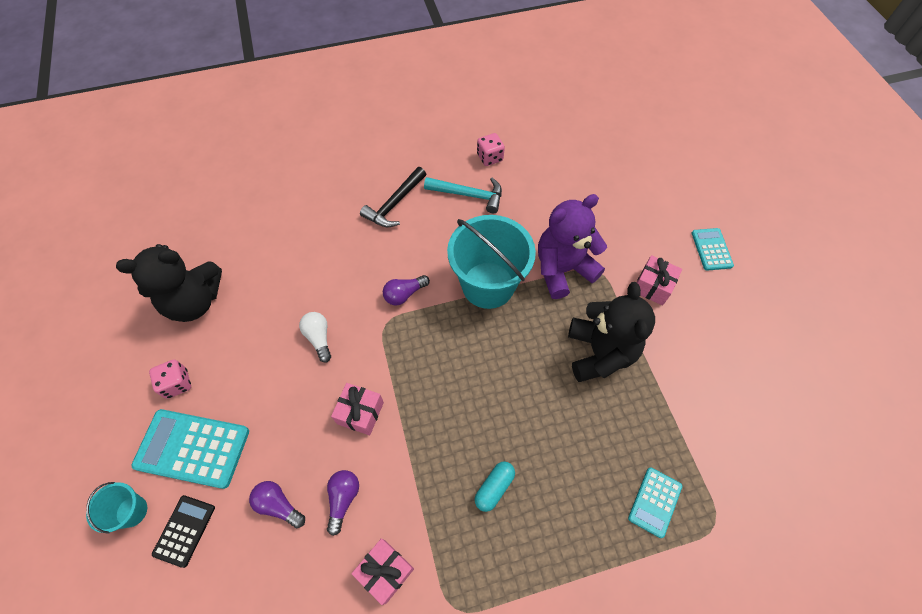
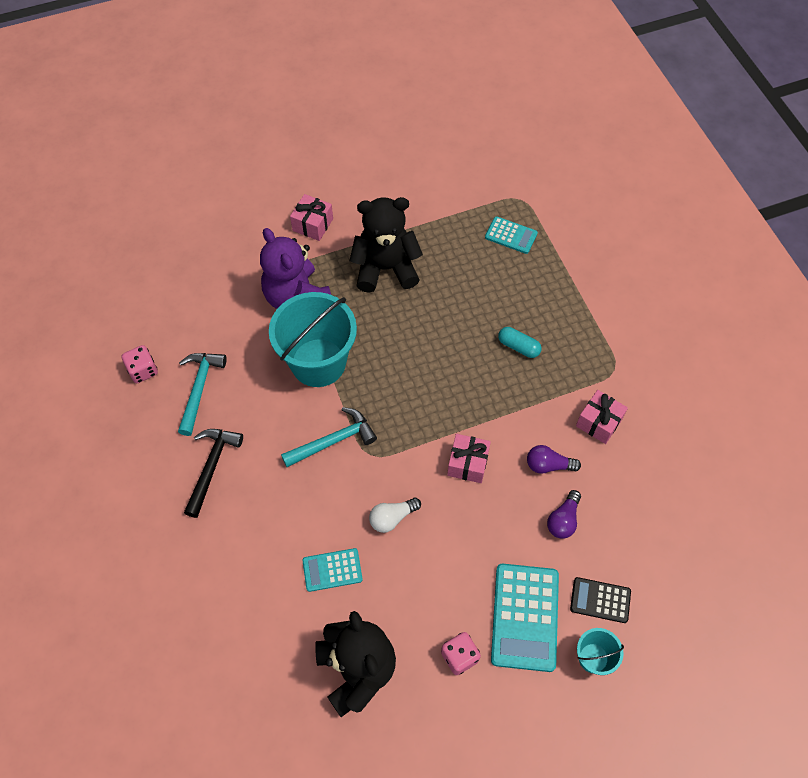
camera: 95 degrees left, 0 degrees up
black hammer [360,167,426,228] -> black hammer turned 105 degrees counterclockwise [184,429,243,518]
purple light bulb [383,275,430,305] -> turquoise hammer [281,407,377,467]
turquoise calculator [692,228,734,271] -> turquoise calculator moved to [302,548,363,592]

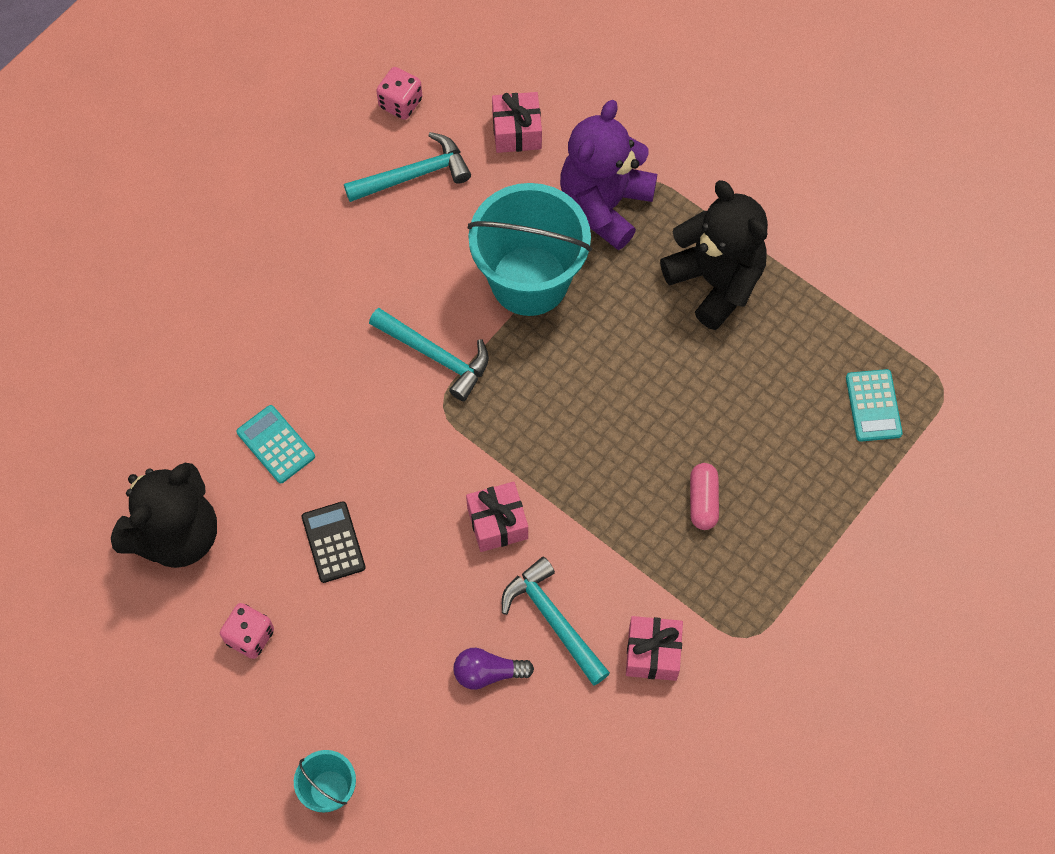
camera: 60 degrees right, 5 degrees up
black hammer [184,429,243,518] -> none
pink gift [290,194,333,241] -> pink gift moved to [492,92,542,153]
white light bulb [369,498,421,533] -> none
turquoise calculator [491,564,559,672] -> none
turquoise capsule [498,327,542,358] -> pink capsule [690,463,719,530]
purple light bulb [527,445,581,474] -> turquoise hammer [502,557,610,686]
black calculator [570,577,631,623] -> black calculator moved to [302,501,366,583]

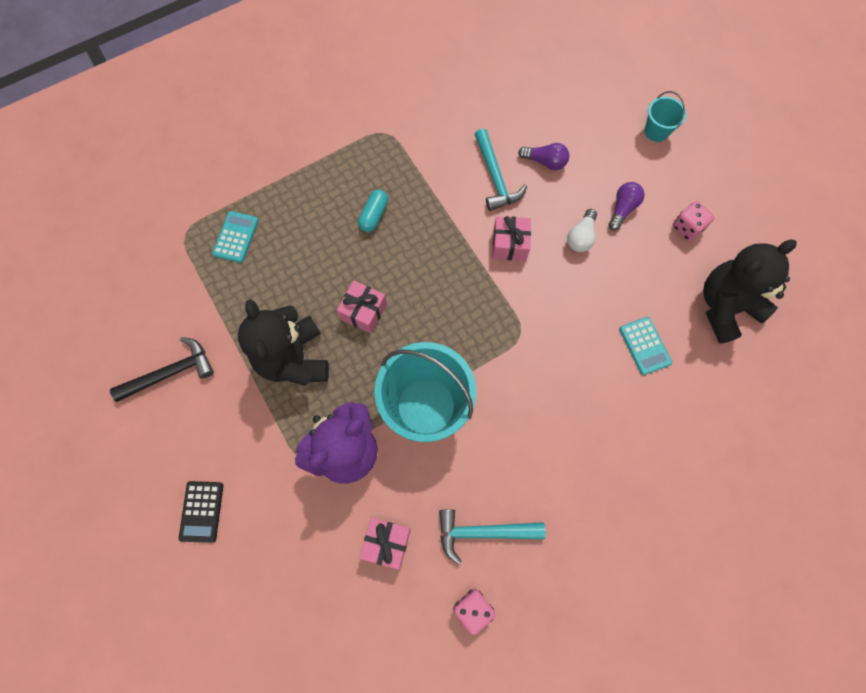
camera: 160 degrees left, 5 degrees up
black calculator [302,501,366,583] -> black calculator moved to [179,481,223,543]
turquoise hammer [369,308,489,401] -> none
pink gift [626,616,683,681] -> pink gift moved to [337,280,387,333]
pink capsule [690,463,719,530] -> turquoise capsule [358,189,388,232]
none -> black hammer [110,337,214,402]
none -> white light bulb [567,209,597,252]
none -> purple light bulb [608,182,645,231]

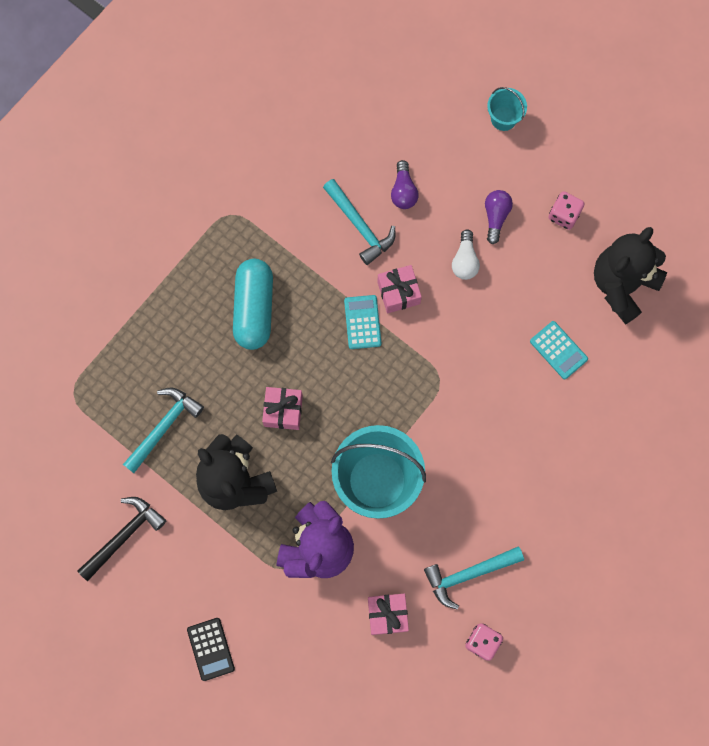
camera: 20 degrees left, 5 degrees up
turquoise calculator [212,211,259,263] -> turquoise calculator moved to [344,295,381,349]
turquoise capsule [358,189,388,232] -> turquoise capsule [233,259,273,350], size x1.88
purple light bulb [518,143,569,170] -> purple light bulb turned 90 degrees clockwise [391,160,419,209]
none -> turquoise hammer [123,388,204,473]

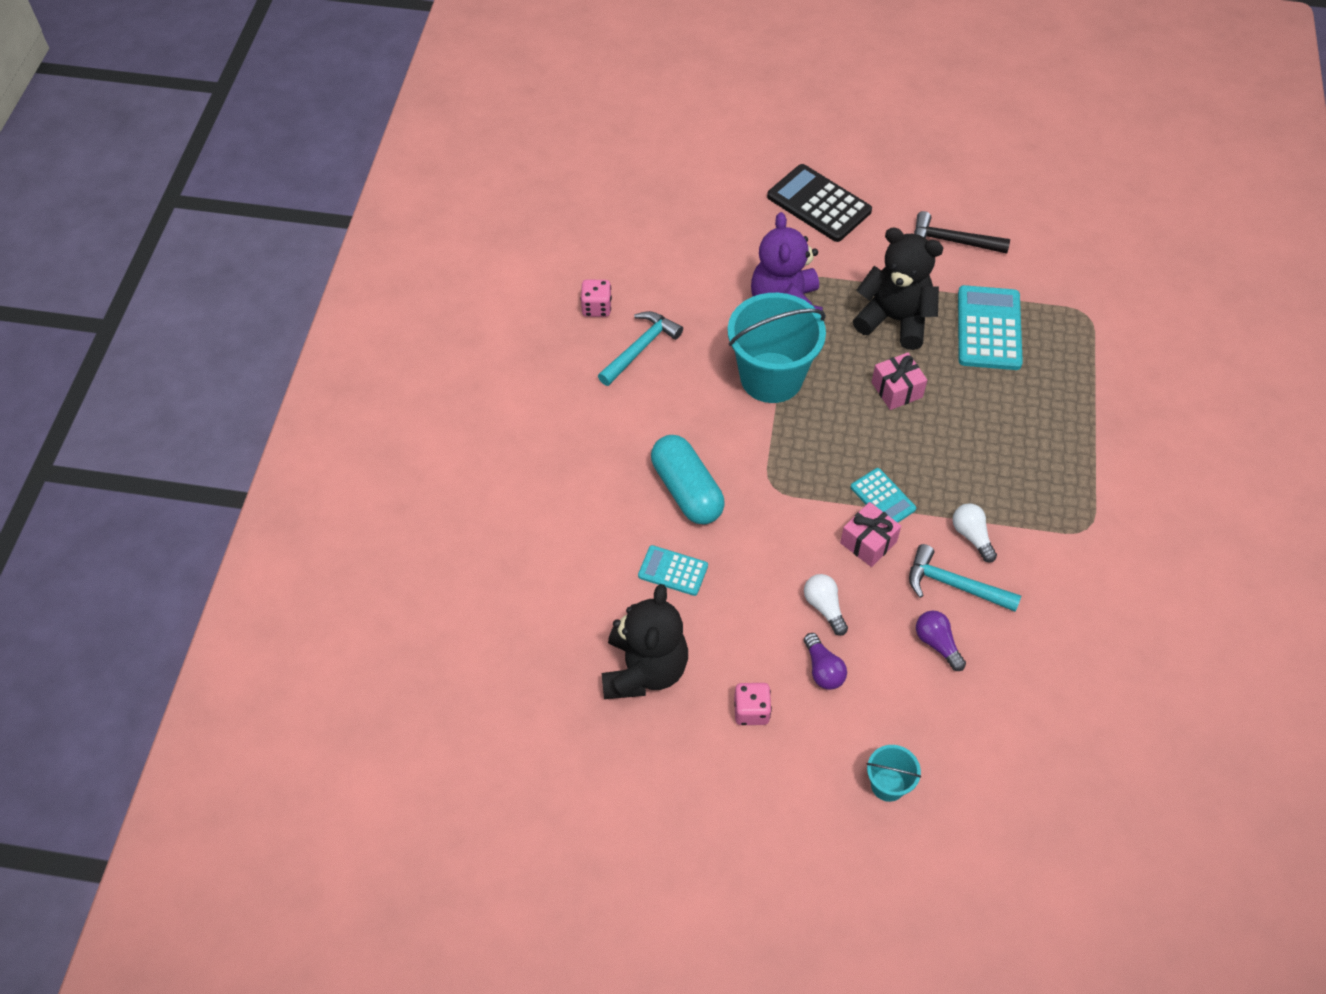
camera: 150 degrees right, 20 degrees down
black hammer [77,497,166,581] -> black hammer turned 90 degrees clockwise [914,211,1010,254]
turquoise hammer [123,388,204,473] -> turquoise calculator [958,285,1023,370]
black calculator [187,618,235,681] -> black calculator [767,164,872,242], size x1.76
turquoise capsule [233,259,273,350] -> turquoise capsule moved to [651,435,725,525]
pink gift [368,594,409,635] -> none
none -> white light bulb [953,503,997,563]

